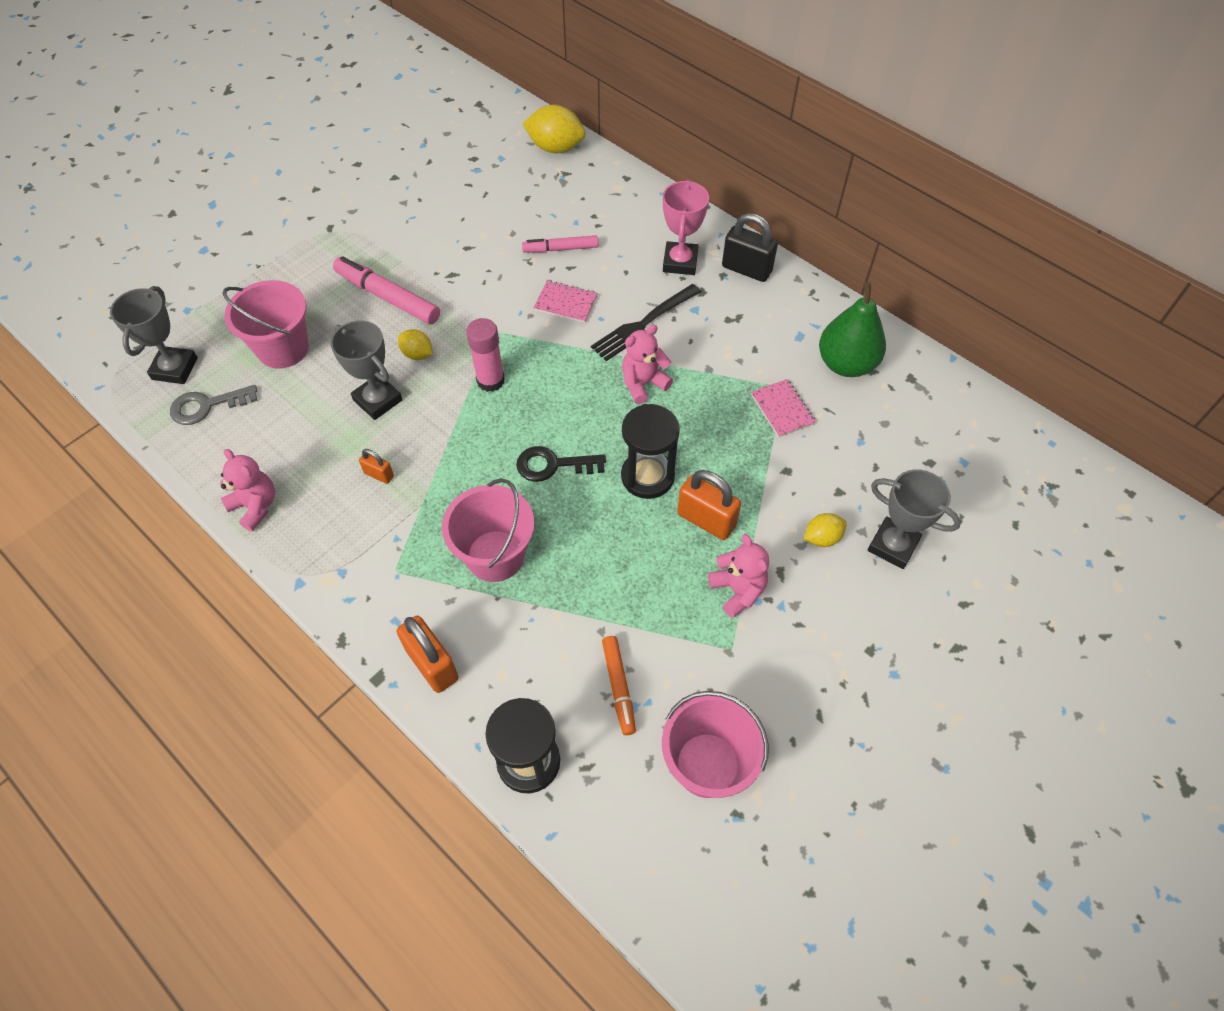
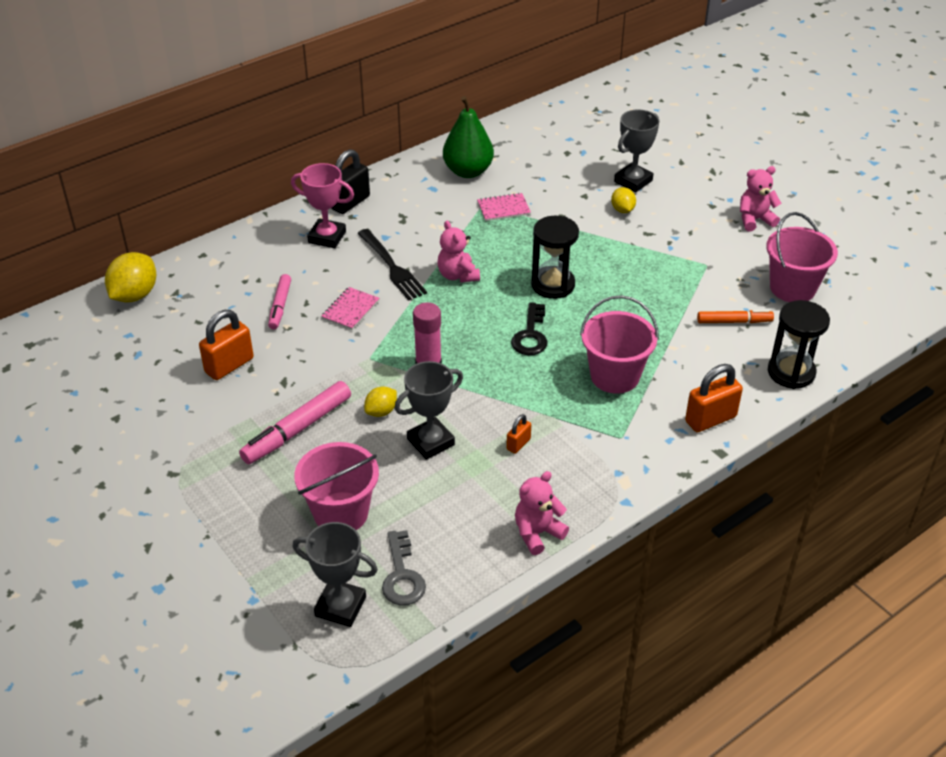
camera: 80 degrees left, 15 degrees down
orange padlock [677,470,741,540] -> orange padlock moved to [199,310,254,380]
pink teddy bear [708,534,769,618] -> pink teddy bear moved to [740,166,782,231]

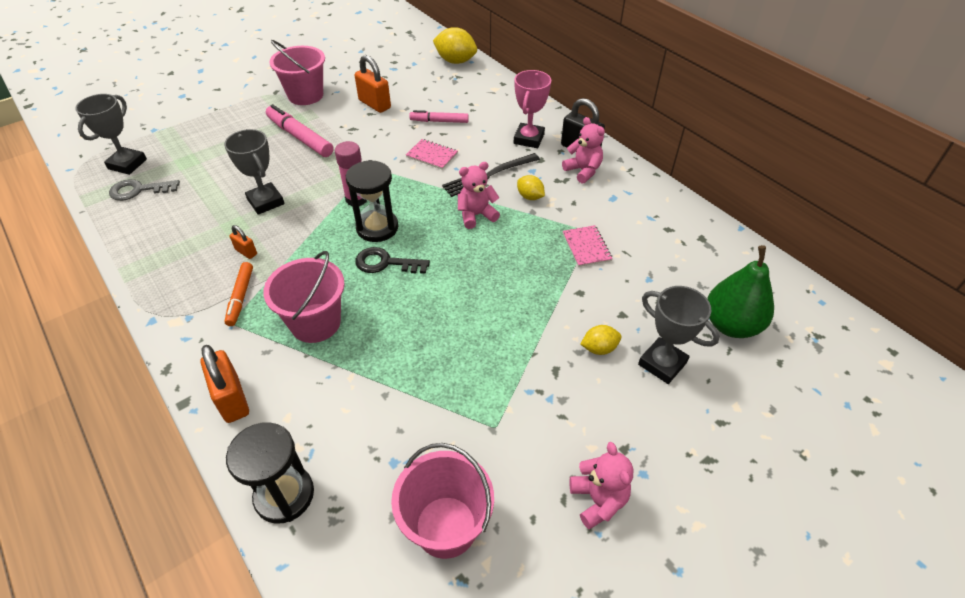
camera: 90 degrees right, 5 degrees up
pink bucket [294,442,379,530] -> pink bucket moved to [269,40,325,105]
yellow lemon [364,386,397,417] -> yellow lemon moved to [517,175,545,200]
green pear [443,96,494,178] -> green pear moved to [707,245,774,338]
pink teddy bear [515,471,569,555] -> pink teddy bear moved to [562,117,605,184]
black hourglass [531,216,579,299] -> black hourglass moved to [346,160,398,242]
orange marker [697,310,774,323] -> orange marker moved to [224,262,253,326]

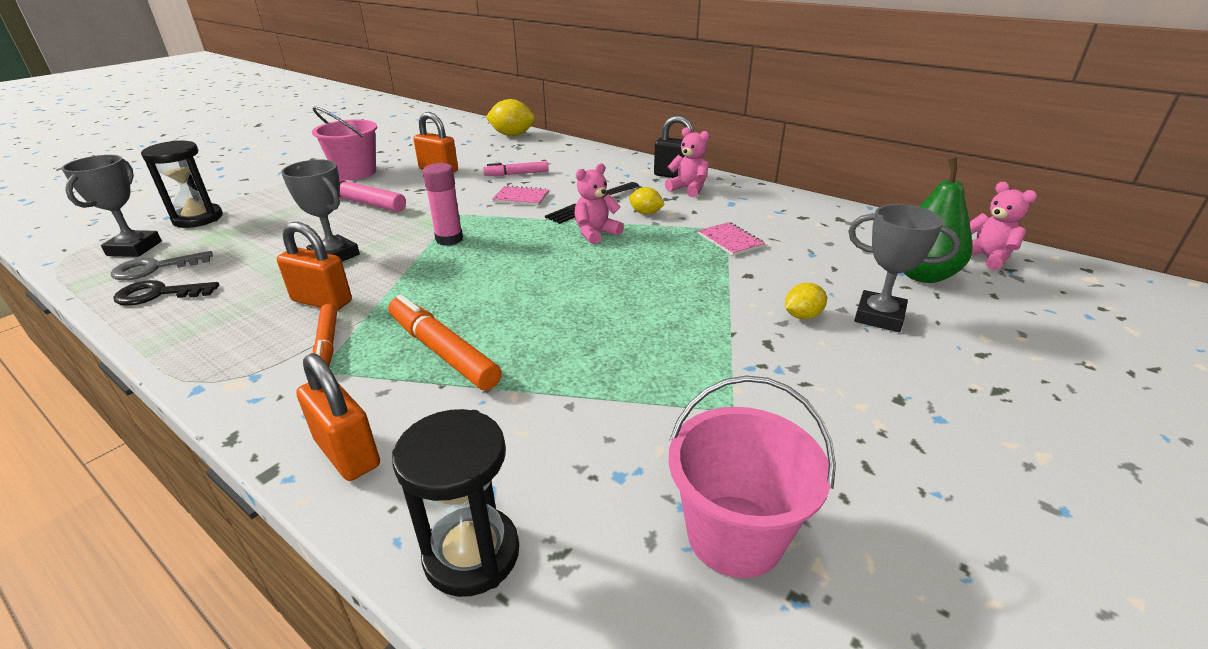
camera: 15 degrees left, 15 degrees down
orange padlock [230,225,257,259] -> orange padlock [277,222,352,310], size x1.88
pink bucket [263,251,345,343] -> orange marker [388,295,502,390]
black hourglass [346,160,398,242] -> black hourglass moved to [141,140,223,228]
black key [355,247,430,274] -> black key moved to [113,280,219,306]
pink trophy [514,70,551,148] -> none
pink teddy bear [570,442,634,529] -> pink teddy bear moved to [970,182,1037,270]

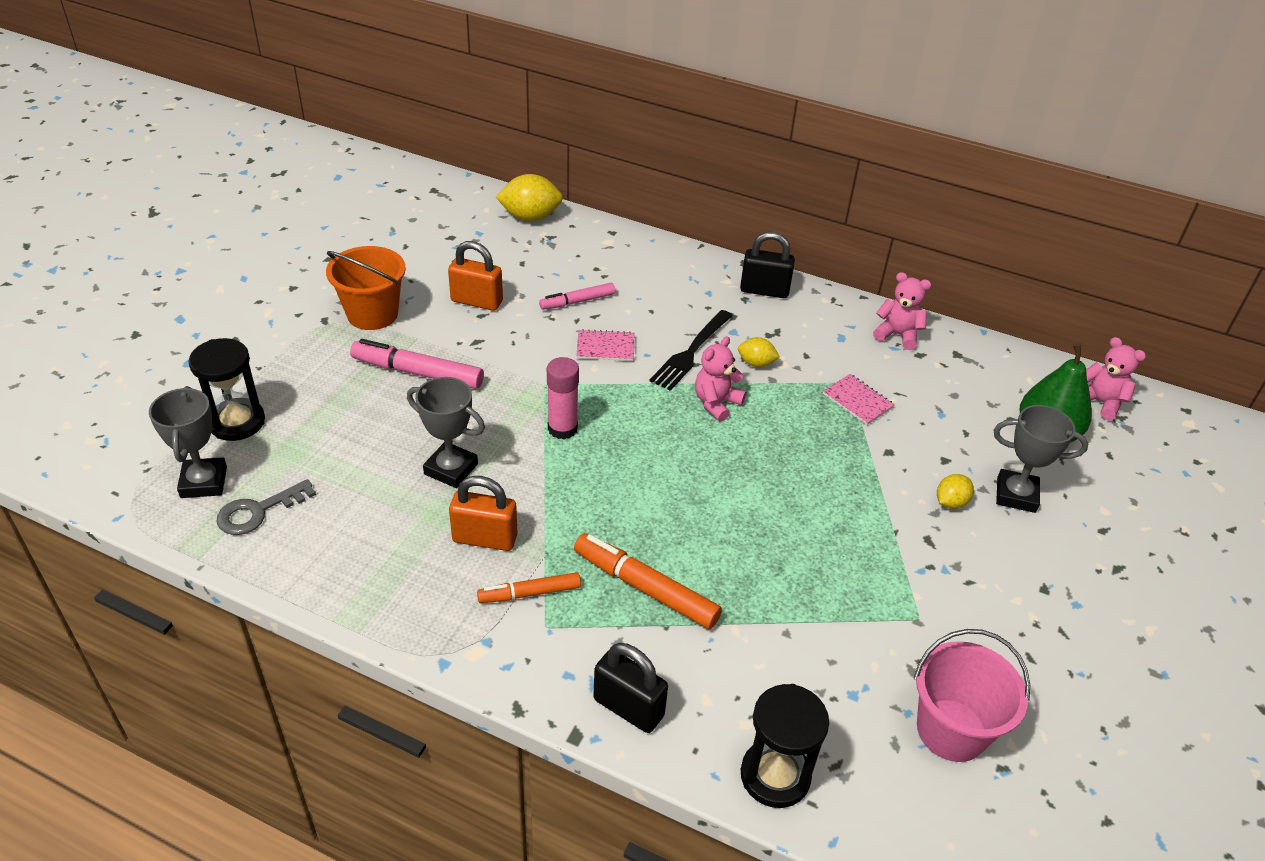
camera: 15 degrees left, 10 degrees up
black key [113,280,219,306] -> none
orange padlock [296,353,380,481] -> black padlock [593,643,668,733]
pink bucket [312,106,377,180] -> orange bucket [326,246,406,330]
orange marker [313,304,337,366] -> orange marker turned 105 degrees clockwise [477,572,581,603]
pink teddy bear [665,127,709,197] -> pink teddy bear moved to [873,272,931,350]

